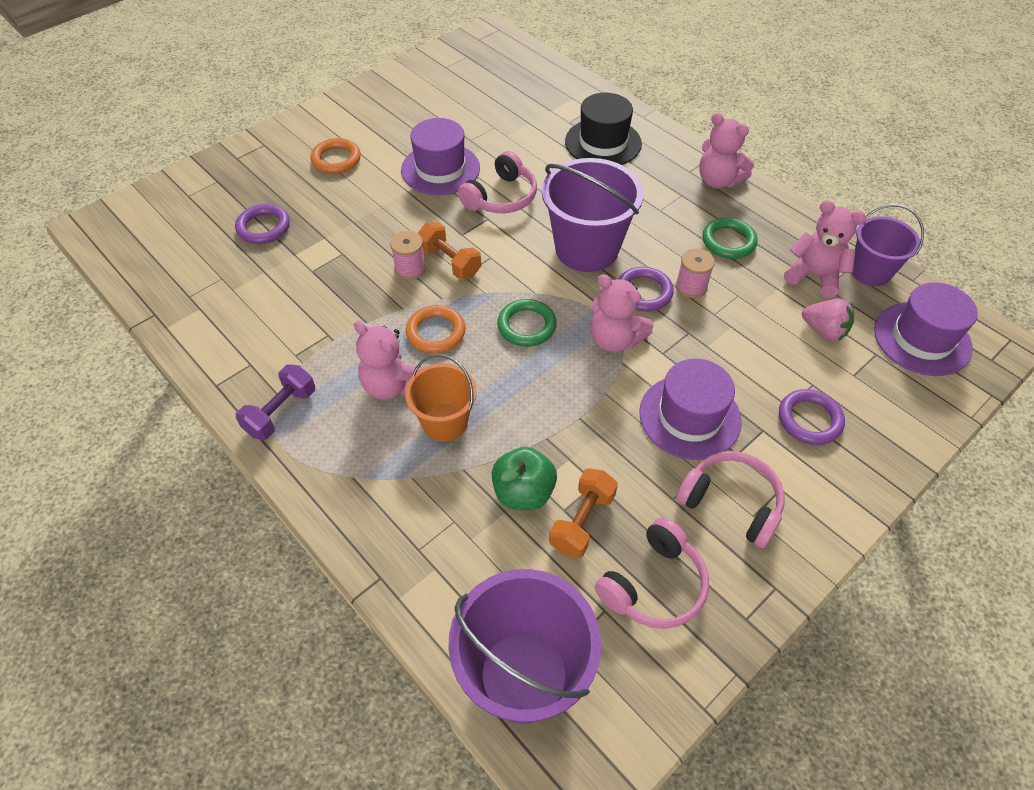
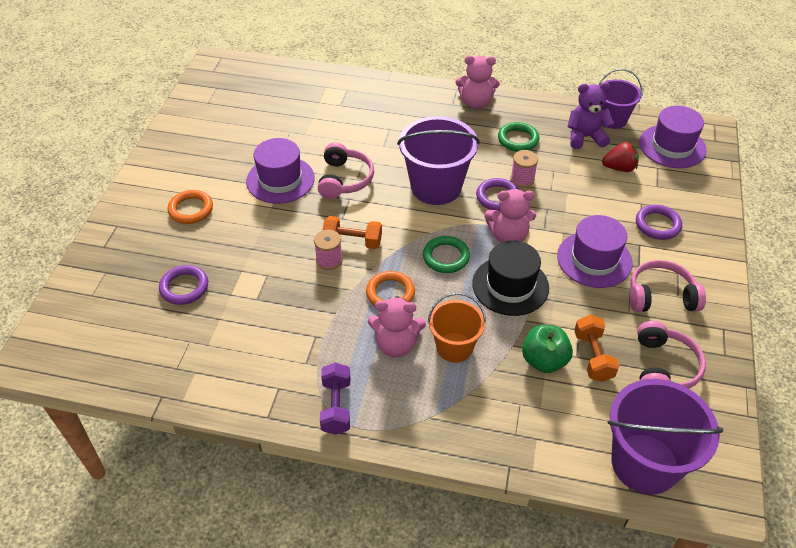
camera: 35 degrees left, 5 degrees down
black hat [565,93,642,165] -> black hat moved to [472,240,549,316]
pink teddy bear [784,200,866,298] -> purple teddy bear [567,82,614,149]
pink strawberry [802,299,854,341] -> red strawberry [602,142,639,172]

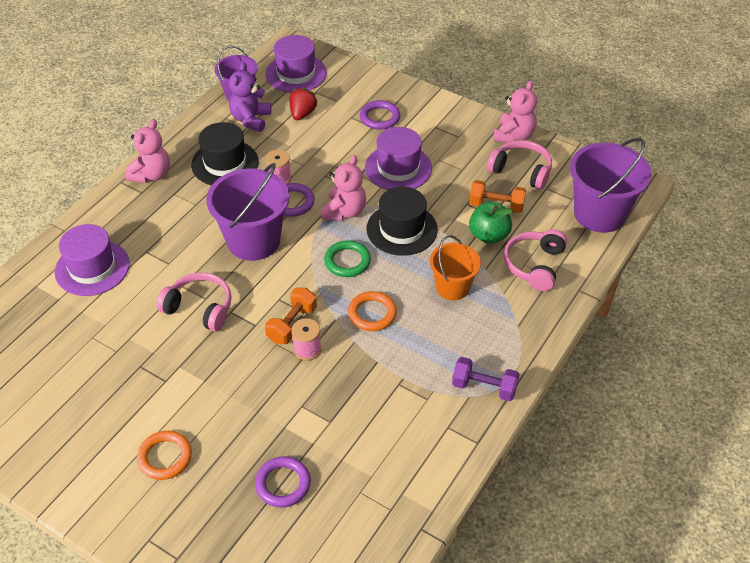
camera: 70 degrees left, 0 degrees up
purple hat [246,138,315,204] -> purple hat moved to [55,224,130,296]
pink teddy bear [368,296,426,357] -> pink teddy bear moved to [493,81,537,143]
green ring [498,122,539,152] -> black hat [191,122,259,185]
pink headphones [630,260,706,312] -> pink headphones moved to [504,229,567,291]

